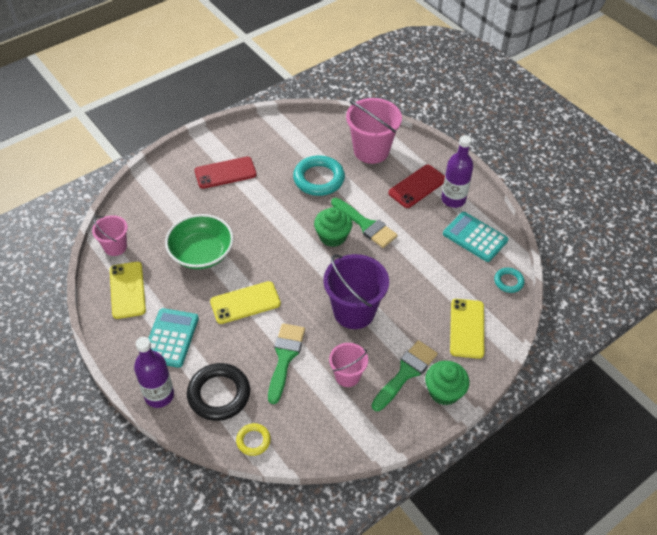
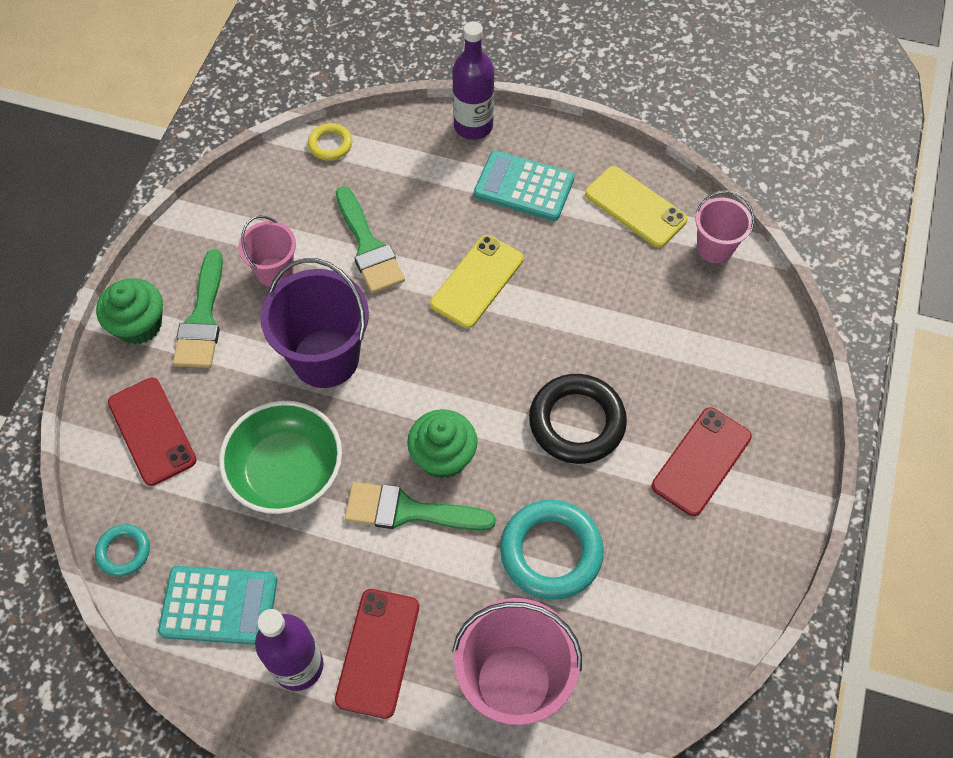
camera: 145 degrees right, 10 degrees up
turquoise calculator [148,308,199,368] -> turquoise calculator turned 135 degrees clockwise [474,150,575,221]
green bowl [165,214,234,269] -> green bowl moved to [219,401,342,514]
black ring [187,363,250,421] -> black ring moved to [529,374,627,464]
yellow phone [450,299,484,359] -> red phone [108,378,197,486]

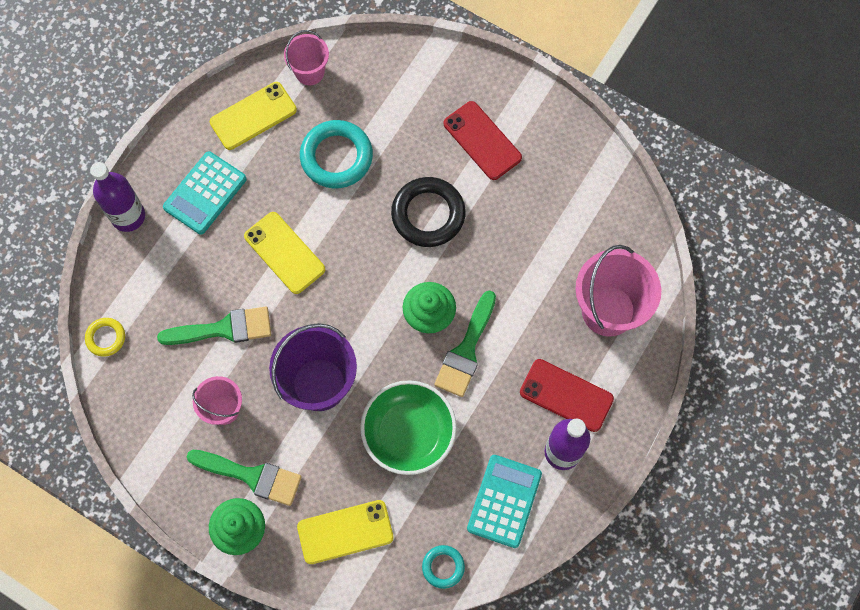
camera: 75 degrees left, 10 degrees up
red phone [108,378,197,486] -> yellow phone [297,500,394,564]
turquoise ring [500,500,604,600] -> turquoise ring moved to [300,120,373,189]

